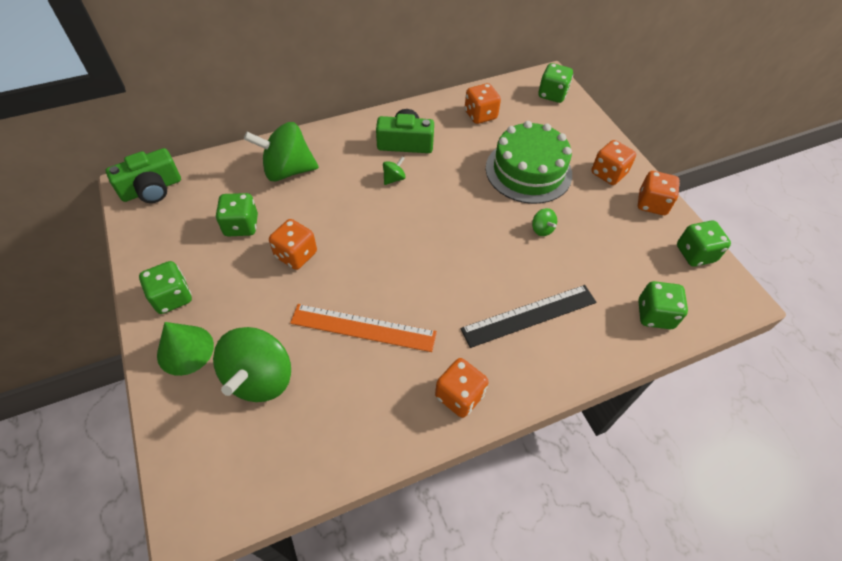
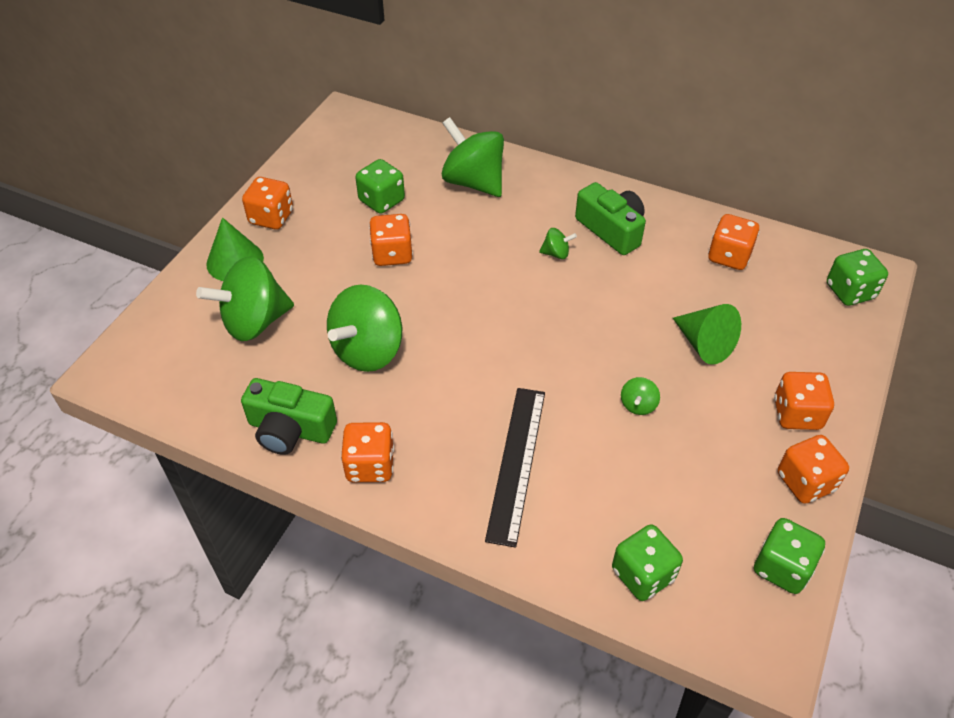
camera: 50 degrees right, 5 degrees down
green camera [106,148,181,203] -> green camera moved to [241,378,337,455]
green dice [139,261,192,314] -> orange dice [242,177,293,229]
orange ruler [290,304,437,352] -> green spinning top [327,285,402,372]
black ruler [461,285,597,348] -> black ruler turned 75 degrees clockwise [485,388,545,548]
green cake [486,121,572,204] -> green cone [673,304,741,365]

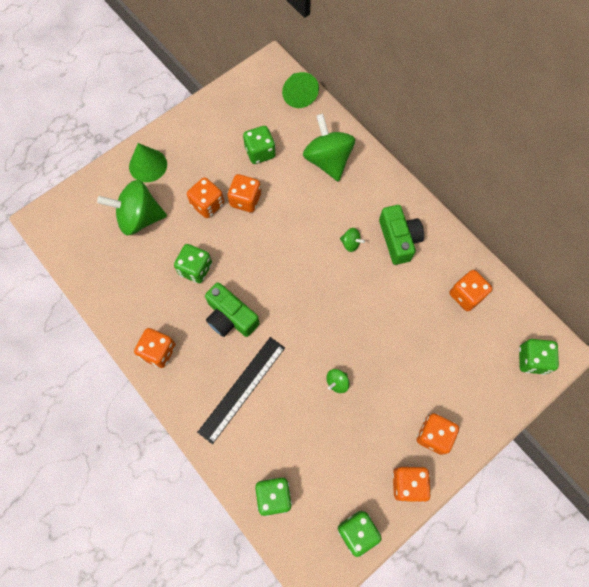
camera: 25 degrees right, 20 degrees up
green camera [241,378,337,455] -> green camera moved to [205,282,259,337]
orange dice [242,177,293,229] -> orange dice moved to [187,177,224,218]
green spinning top [327,285,402,372] -> green dice [174,244,212,283]
green cone [673,304,741,365] -> green cone moved to [282,72,319,108]

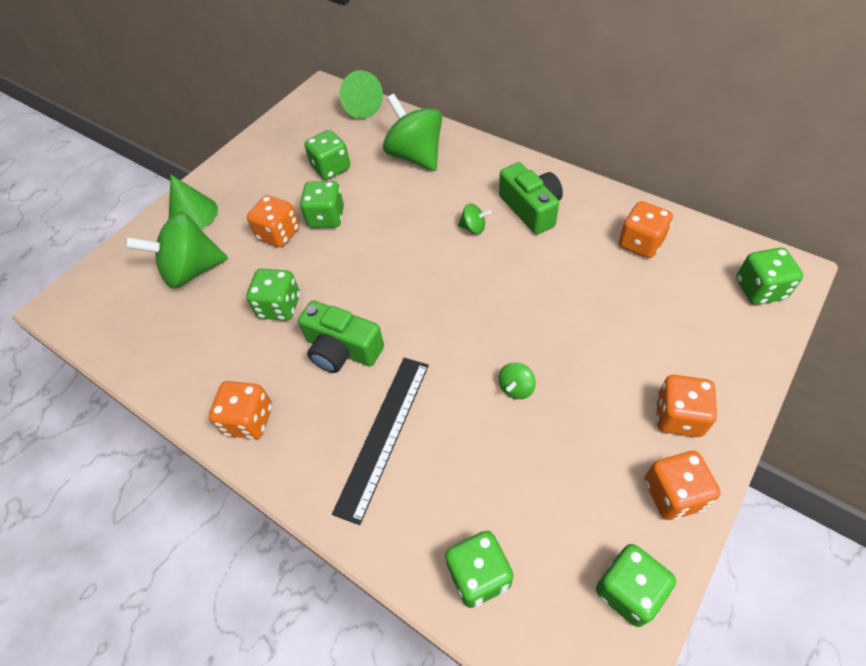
camera: 10 degrees left, 15 degrees down
orange dice [227,174,261,212] -> green dice [300,181,344,228]

